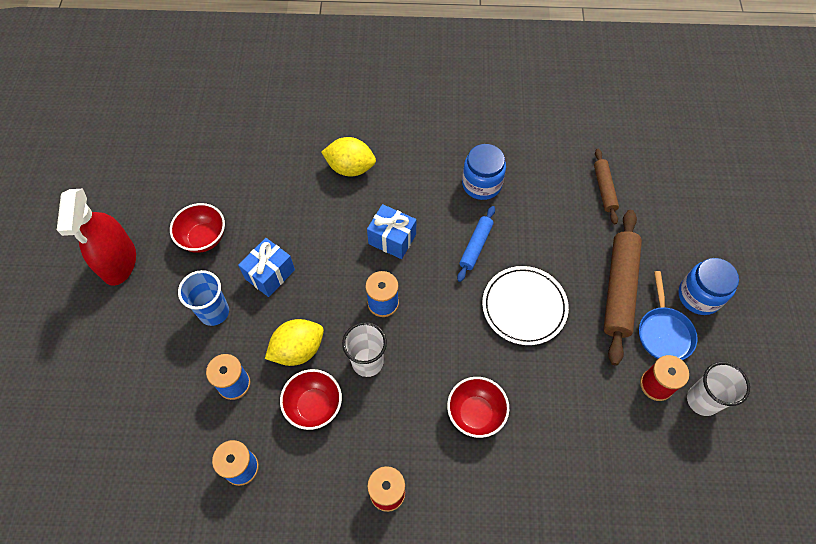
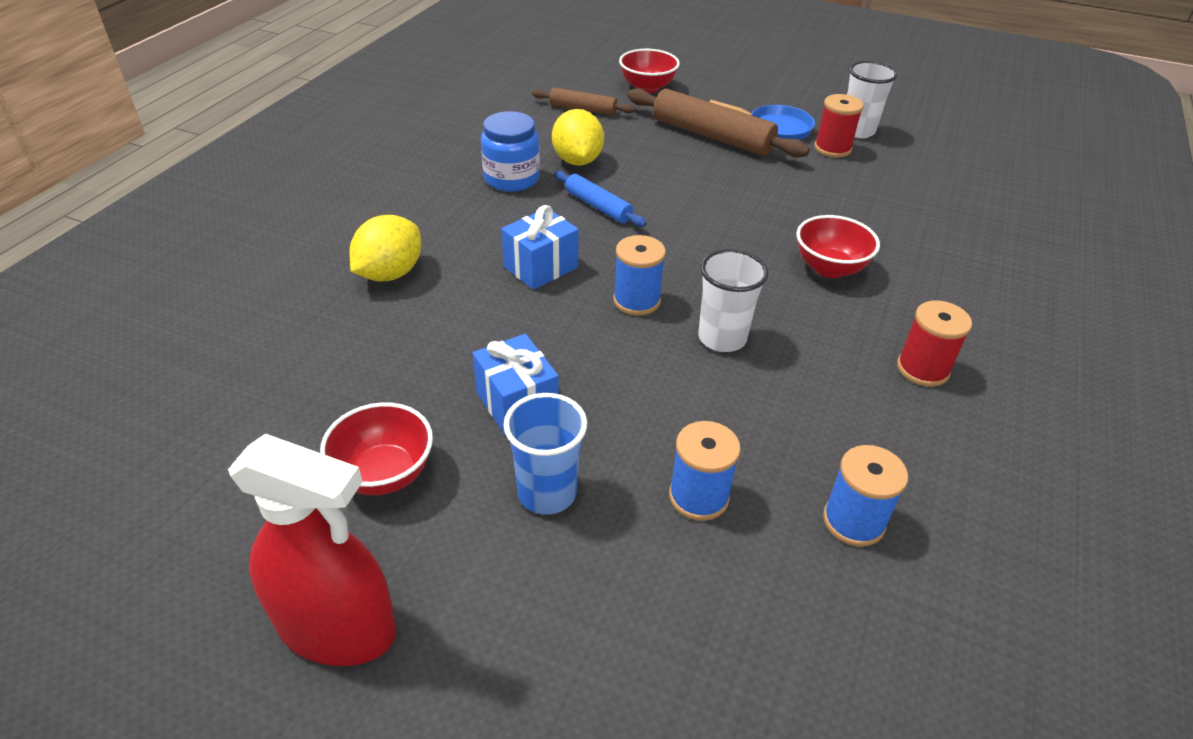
camera: 70 degrees left, 20 degrees down
yellow lemon [265,319,324,366] -> yellow lemon moved to [552,109,604,166]
red bowl [280,369,342,430] -> red bowl moved to [619,49,680,93]
white plate [482,266,569,345] -> none
blue jar [678,258,739,315] -> none

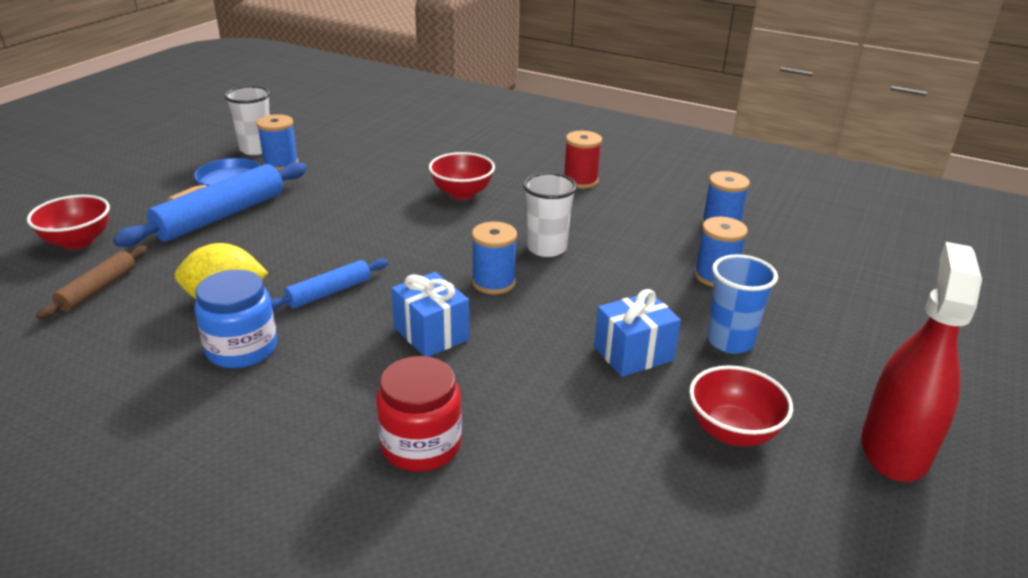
camera: 85 degrees left, 10 degrees down
yellow lemon [350,215,421,281] -> red jar [376,356,462,472]
brown rolling pin [627,88,810,158] -> blue rolling pin [113,162,307,247]
red spool [814,94,864,158] -> blue spool [256,114,299,171]

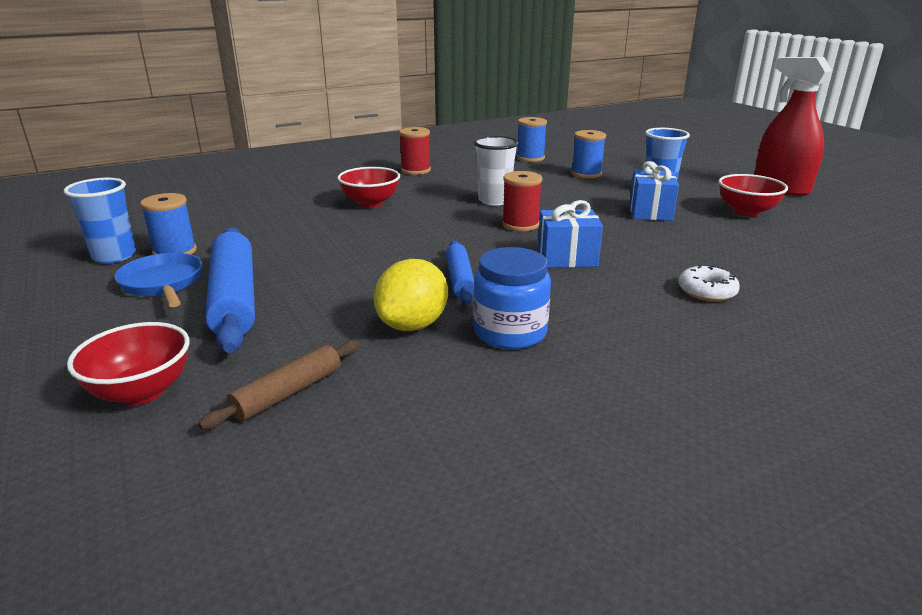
camera: 55 degrees left, 5 degrees down
brown rolling pin [36,246,147,320] -> brown rolling pin turned 75 degrees clockwise [198,340,359,430]
white cup [225,86,270,155] -> blue cup [64,178,136,263]
red jar [376,356,462,472] -> white donut [678,265,740,302]
blue spool [472,222,517,294] -> red spool [502,171,542,231]

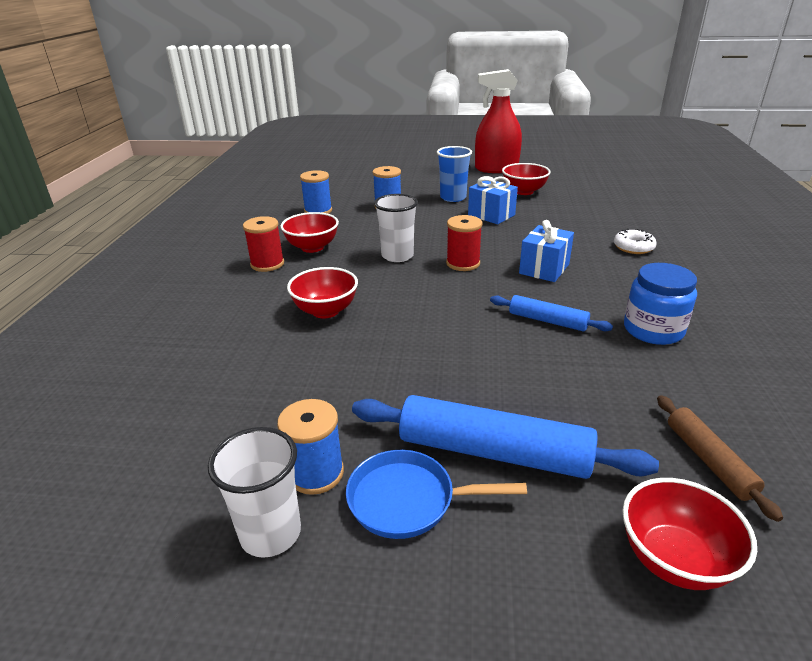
camera: 55 degrees left, 5 degrees up
blue cup [64,178,136,263] -> white cup [208,427,301,558]
yellow lemon [374,259,448,331] -> none
none -> red bowl [280,212,339,253]

